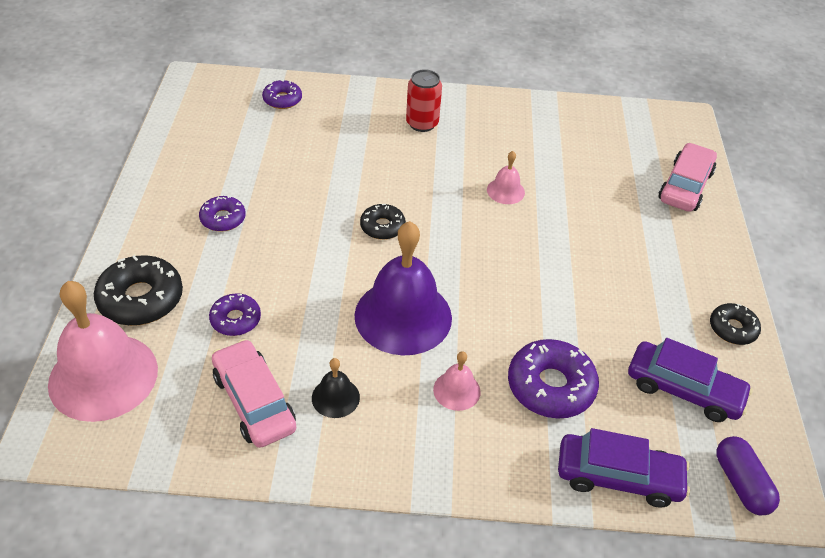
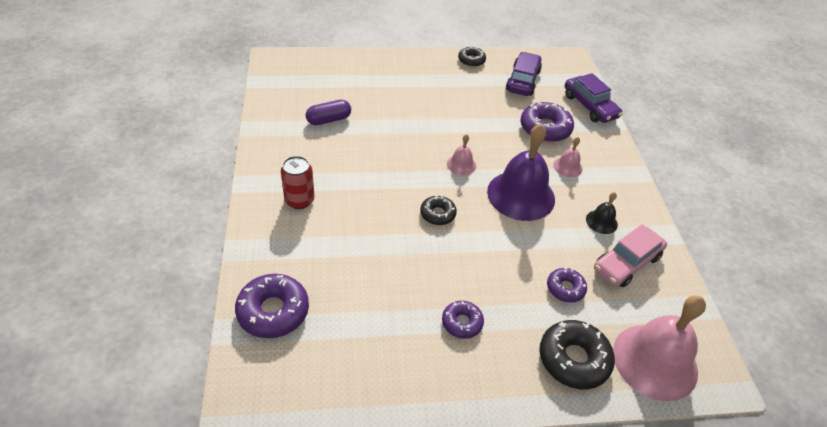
camera: 100 degrees left, 0 degrees up
purple donut [262,79,302,109] -> purple donut [235,274,309,338], size x1.70
pink bell [487,151,525,204] -> pink bell moved to [447,134,476,175]
purple car [558,428,690,508] -> purple car turned 150 degrees clockwise [565,73,623,123]
pink car [659,143,717,212] -> none
purple capsule [716,436,780,515] -> purple capsule moved to [306,100,351,125]

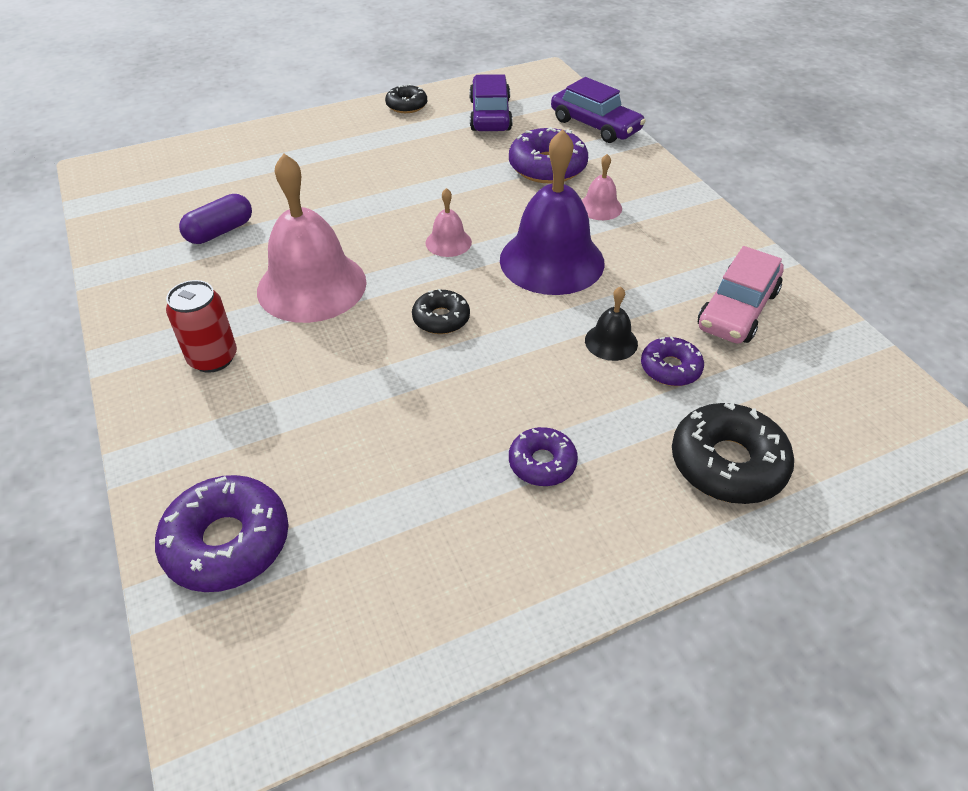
camera: 15 degrees left, 0 degrees up
black bell [586,192,618,234] -> black bell moved to [585,286,638,361]
pink bell [613,295,706,401] -> pink bell moved to [257,153,367,323]

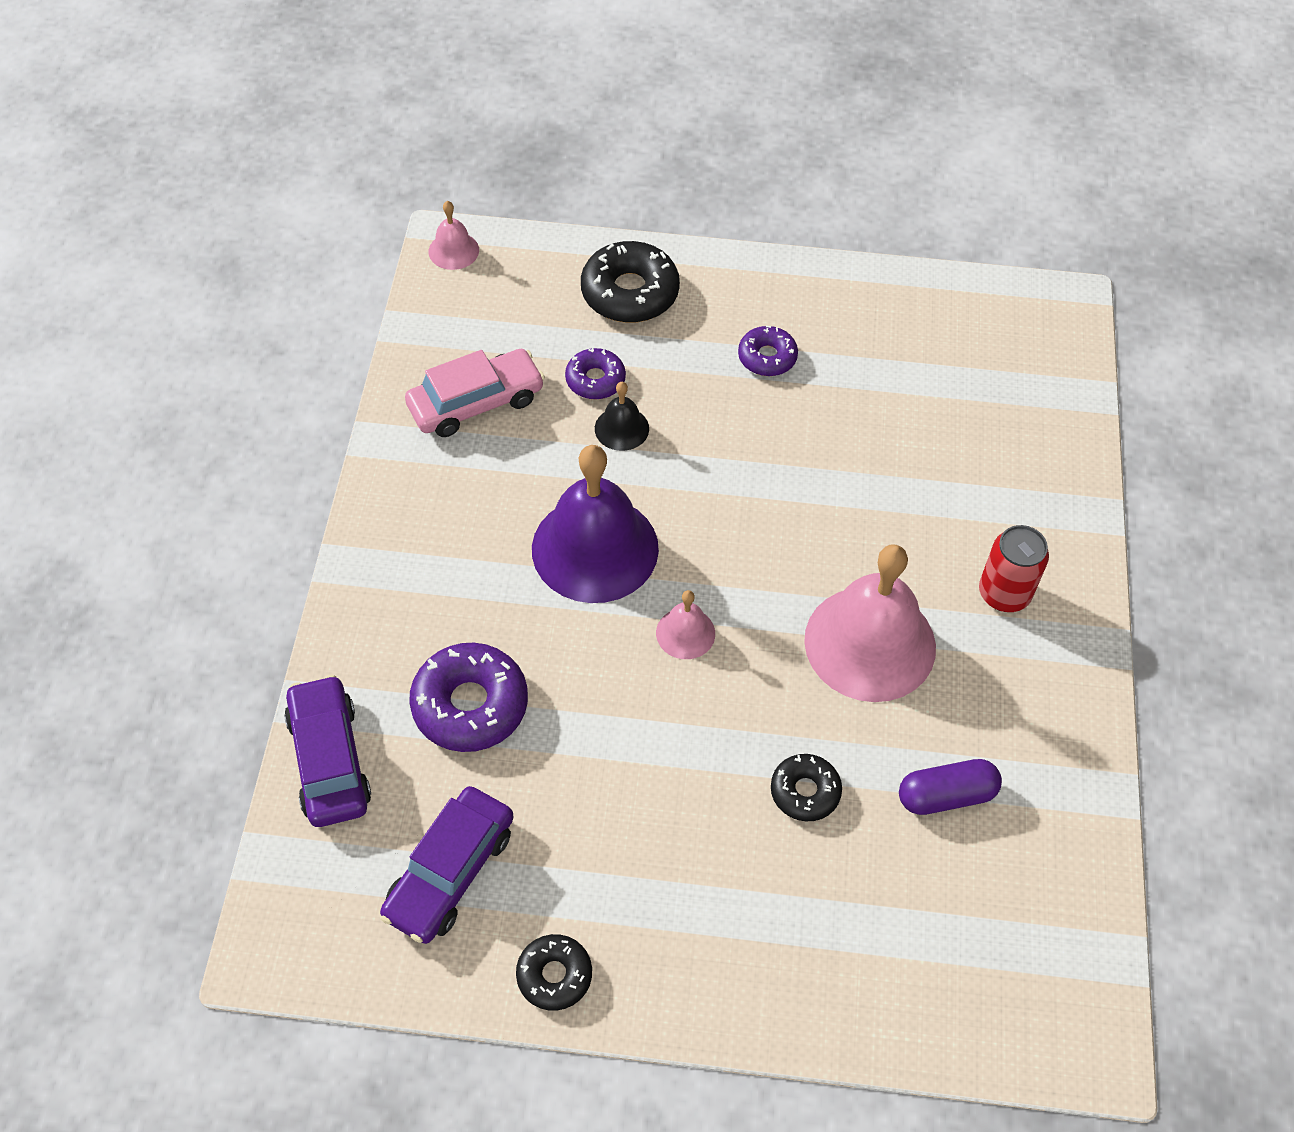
camera: 150 degrees left, 10 degrees up
purple donut [155,475,288,592] -> none
black donut [412,289,470,334] -> black donut moved to [771,754,842,821]
pink bell [582,154,622,220] -> pink bell moved to [429,201,479,270]

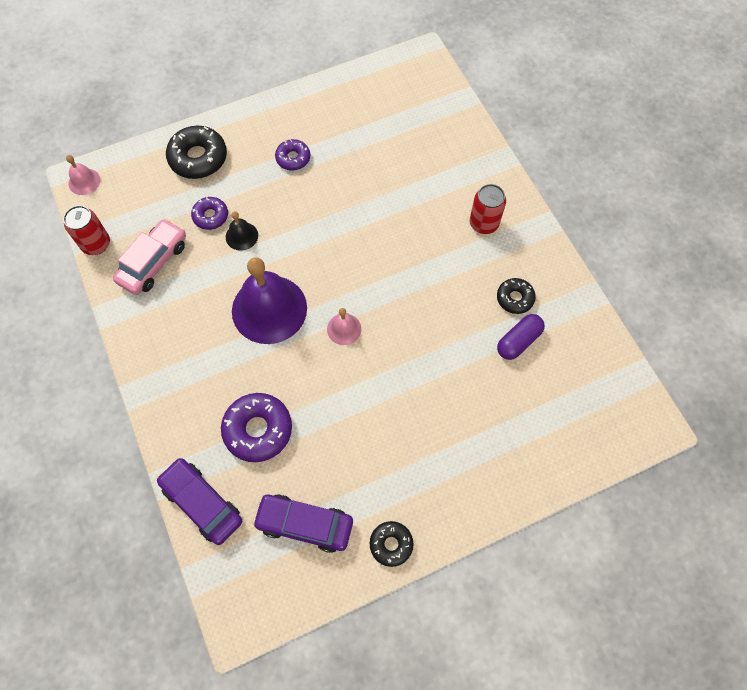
camera: 30 degrees left, 10 degrees up
purple car [380,786,514,944] -> purple car turned 105 degrees clockwise [252,494,353,553]
black donut [771,754,842,821] -> black donut moved to [497,278,536,314]
pink bell [804,545,936,702] -> none
none -> red can [63,205,110,255]

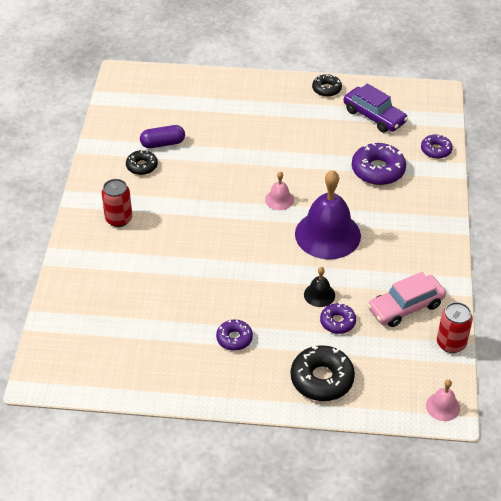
camera: 150 degrees left, 20 degrees down
purple car [156,458,242,545] -> purple donut [421,134,453,159]

